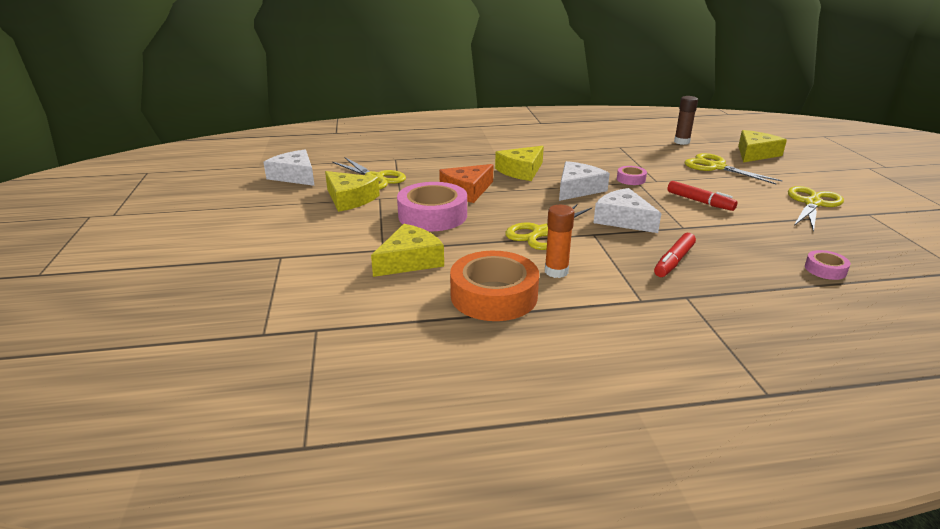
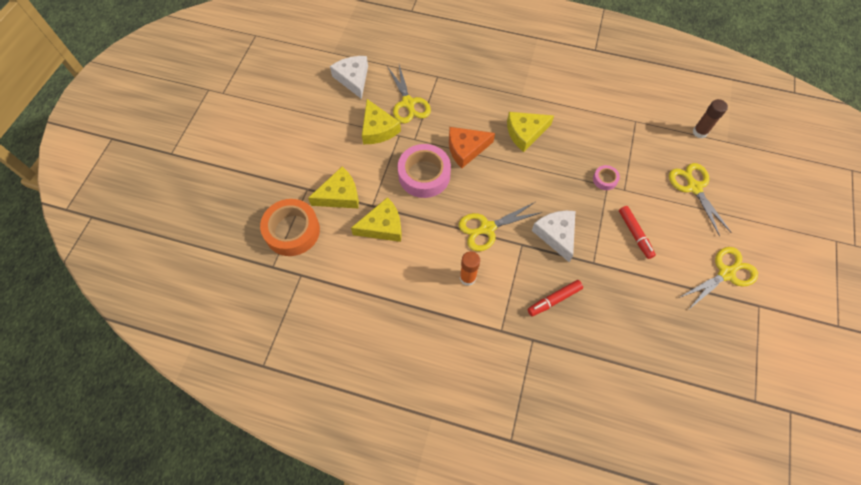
camera: 25 degrees right, 35 degrees up
orange tape [450,251,539,321] -> orange tape moved to [260,199,320,256]
white cheese [559,161,610,201] -> none
yellow cheese [738,130,787,162] -> yellow cheese moved to [308,167,359,208]
pink tape [805,250,851,280] -> none

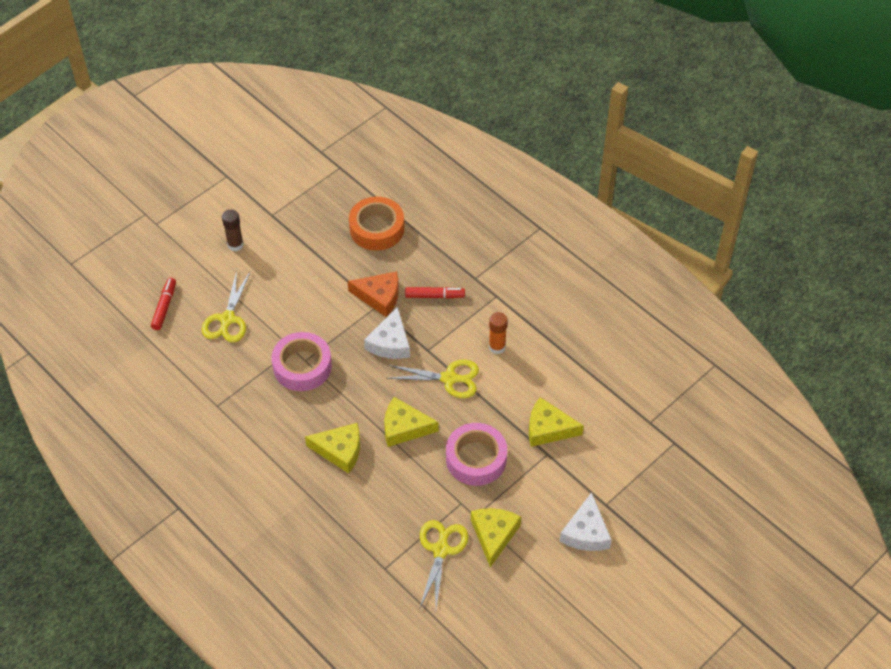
camera: 150 degrees left, 10 degrees down
orange tape [260,199,320,256] -> orange tape moved to [349,197,404,251]
yellow cheese [308,167,359,208] -> yellow cheese moved to [384,397,439,447]
white cheese [330,56,368,99] -> white cheese moved to [560,492,612,551]
orange cheese [449,127,495,168] -> orange cheese moved to [348,271,399,317]
pink tape [593,165,620,190] -> pink tape [272,332,332,391], size x2.15
red marker [619,206,656,259] -> red marker moved to [151,278,176,330]
yellow scissors [679,247,758,310] -> none
brown glue stick [692,99,728,138] -> brown glue stick moved to [222,209,244,251]

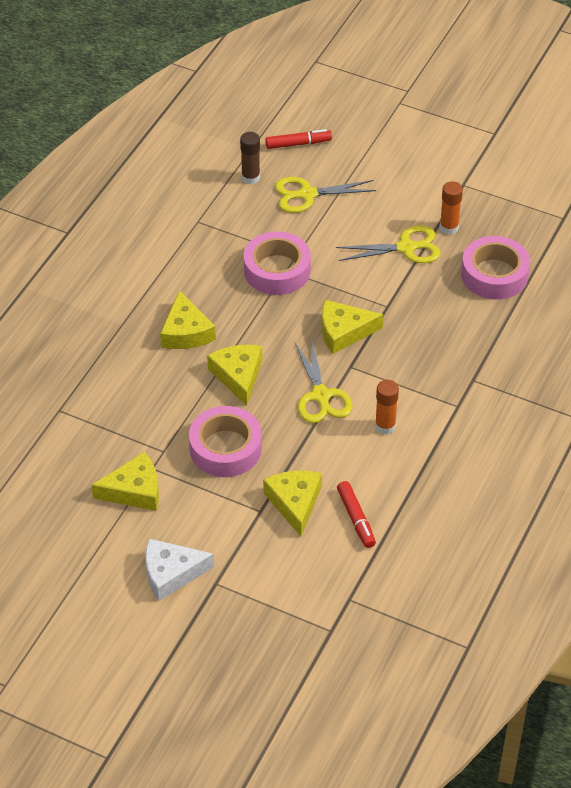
camera: 70 degrees right, 5 degrees down
brown glue stick [222,209,244,251] -> brown glue stick moved to [240,132,260,184]
orange cheese [348,271,399,317] -> none
orange tape [349,197,404,251] -> pink tape [461,236,530,300]
white cheese [364,307,410,359] -> yellow cheese [322,300,383,354]
red marker [405,287,465,299] -> red marker moved to [337,481,376,548]
yellow scissors [420,520,468,608] -> yellow scissors moved to [336,225,441,263]
none -> orange glue stick [440,181,463,235]

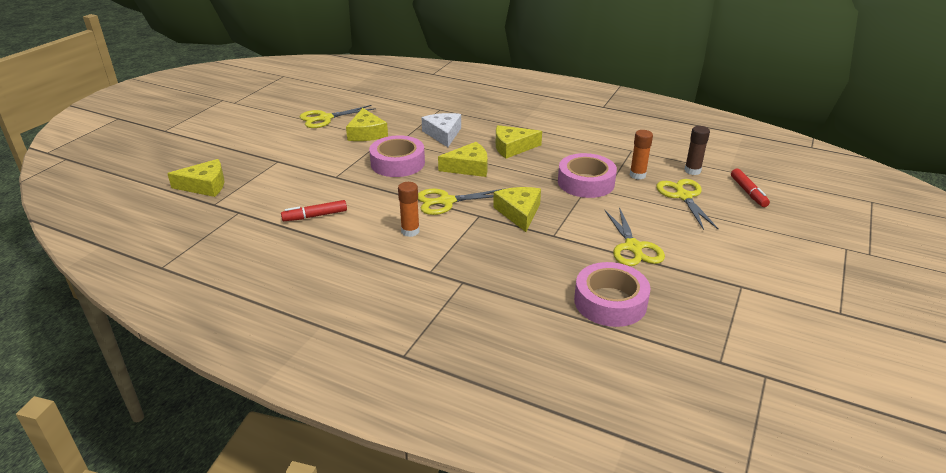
camera: 90 degrees right, 15 degrees down
white cheese [145,539,214,601] -> white cheese moved to [422,113,461,147]
yellow cheese [263,470,322,536] -> yellow cheese moved to [167,159,224,197]
orange glue stick [440,181,463,235] -> orange glue stick moved to [630,130,653,180]
none -> yellow scissors [300,105,376,128]

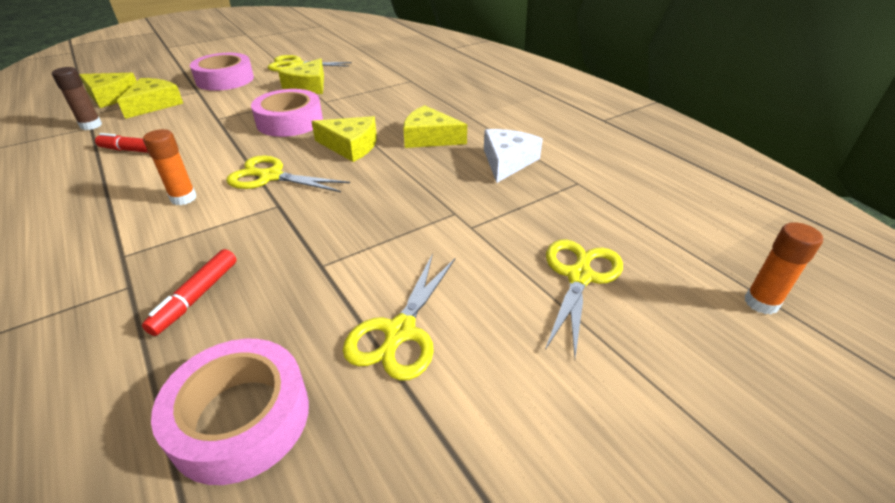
camera: 30 degrees right, 5 degrees up
white cheese [422,113,461,147] -> white cheese moved to [484,129,543,183]
yellow cheese [493,187,541,232] -> yellow cheese moved to [117,78,183,119]
pink tape [558,153,617,198] -> pink tape moved to [190,53,254,91]
orange glue stick [630,130,653,180] -> orange glue stick moved to [744,222,823,315]
brown glue stick [684,126,710,175] -> brown glue stick moved to [52,67,102,130]
red marker [731,168,770,207] -> red marker moved to [142,249,237,336]

